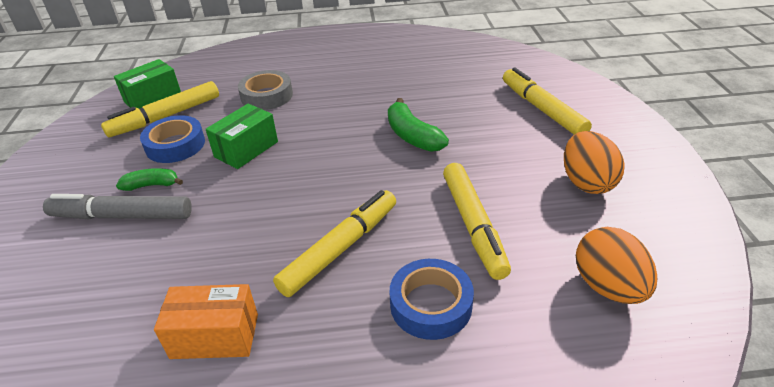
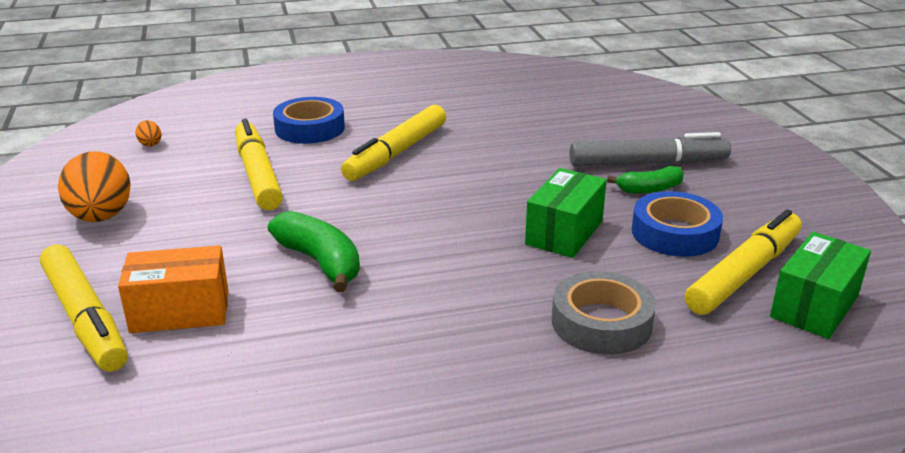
camera: 170 degrees right, 10 degrees down
orange box [154,284,258,359] -> orange box moved to [118,245,228,333]
orange egg [576,227,657,304] -> orange egg [136,120,161,146], size x0.42

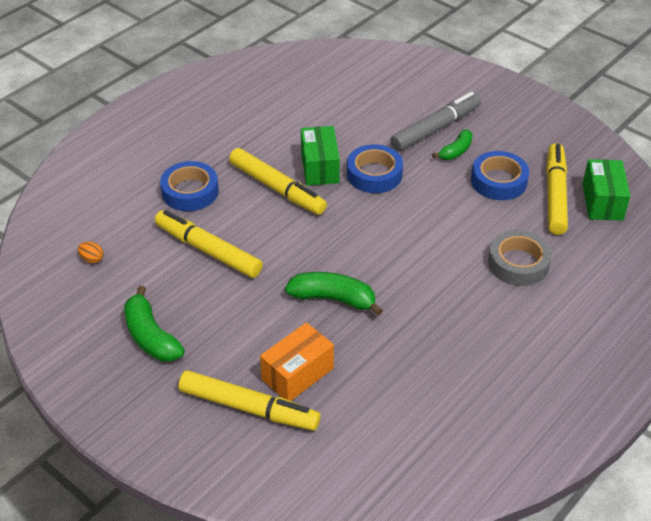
camera: 35 degrees left, 15 degrees up
orange egg [58,151,131,222] -> green banana [124,286,185,361]
yellow marker [341,105,446,181] -> yellow marker turned 45 degrees counterclockwise [229,148,327,215]
green box [525,168,607,258] -> green box moved to [301,126,340,186]
none -> blue tape [347,145,403,193]

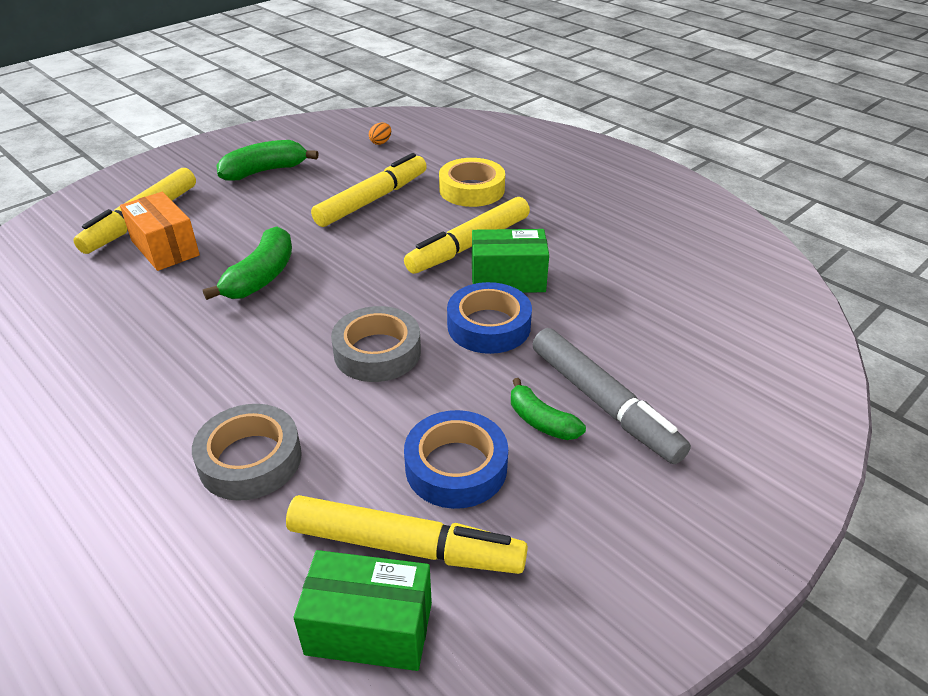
camera: 95 degrees right, 5 degrees down
blue tape [160,161,219,211] -> yellow tape [439,158,505,207]
none -> grey tape [331,306,421,382]

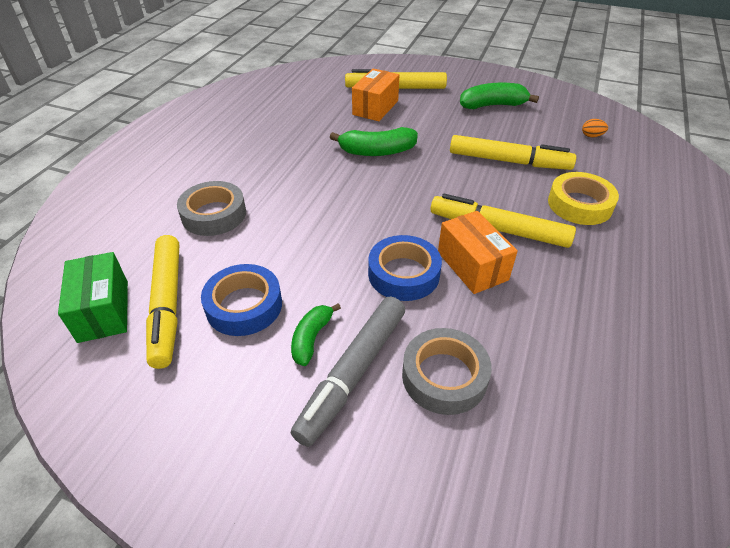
camera: 65 degrees right, 5 degrees up
green banana [216,140,318,181] -> green banana turned 45 degrees counterclockwise [460,83,539,109]
grey tape [331,306,421,382] -> grey tape moved to [402,328,492,415]
green box [472,229,549,293] -> orange box [438,211,518,294]

